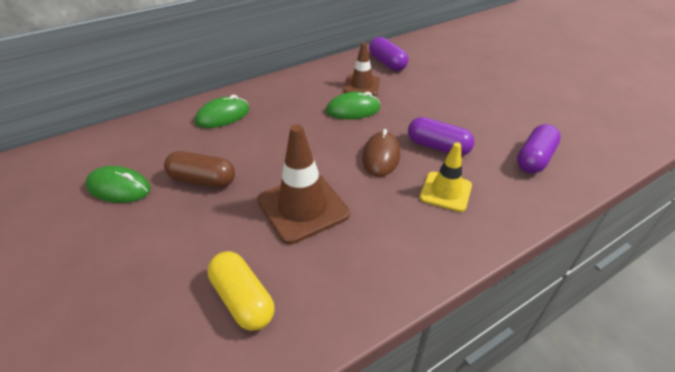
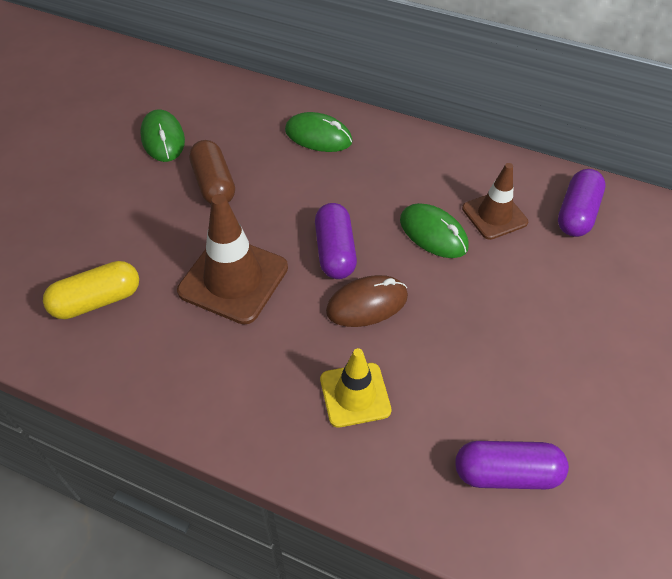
camera: 55 degrees right, 10 degrees up
yellow capsule [208,251,274,331] -> yellow capsule turned 45 degrees clockwise [43,261,139,319]
purple capsule [408,117,474,156] -> purple capsule moved to [315,203,357,279]

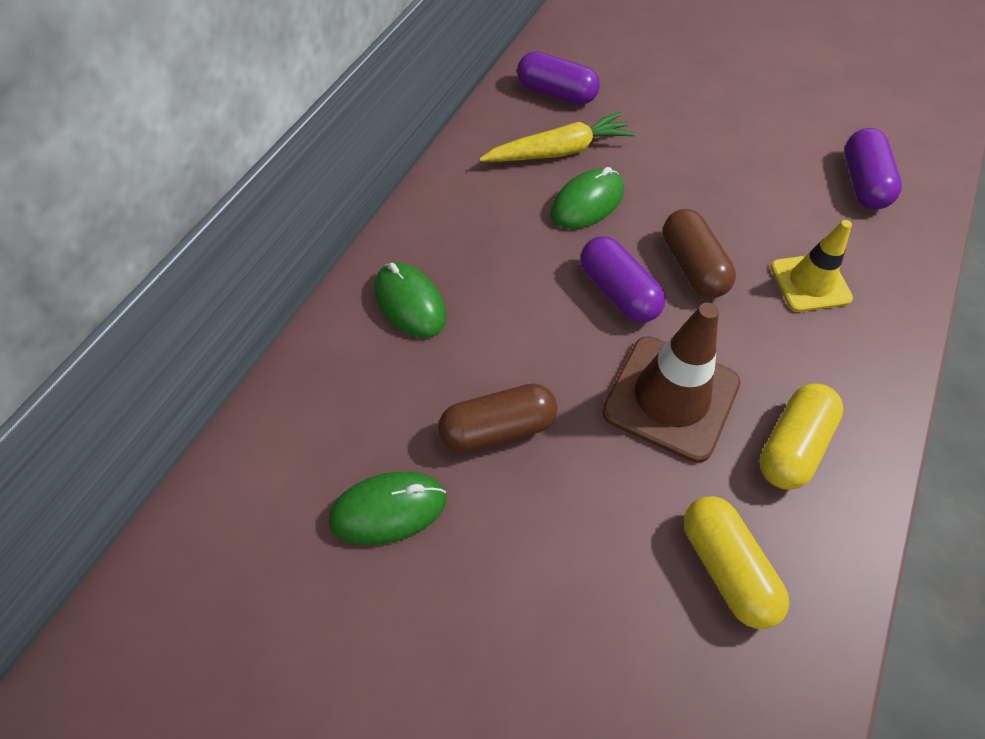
camera: 85 degrees left, 5 degrees up
green mouse [285,112,353,152] -> green mouse turned 60 degrees counterclockwise [374,263,447,338]
purple capsule [315,203,357,279] -> purple capsule turned 60 degrees clockwise [581,236,666,323]
brown mouse [326,275,408,327] -> brown capsule [663,209,736,298]
brown traffic cone [462,163,528,240] -> yellow carrot [479,112,635,162]
none -> yellow capsule [760,384,844,490]

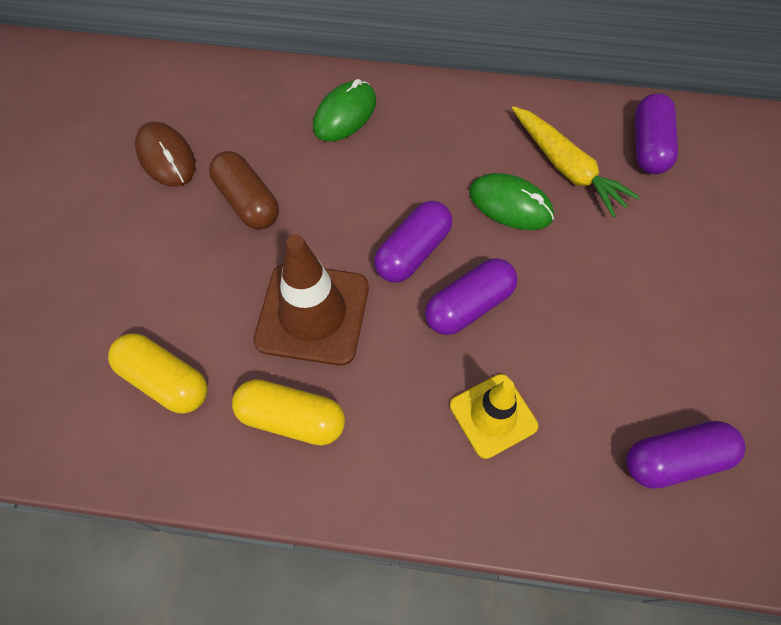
camera: 70 degrees right, 5 degrees up
green mouse [329,471,446,545] -> brown mouse [135,122,195,187]
brown capsule [663,209,736,298] -> purple capsule [425,258,517,335]
yellow capsule [684,496,789,629] -> yellow capsule turned 75 degrees clockwise [108,333,208,414]

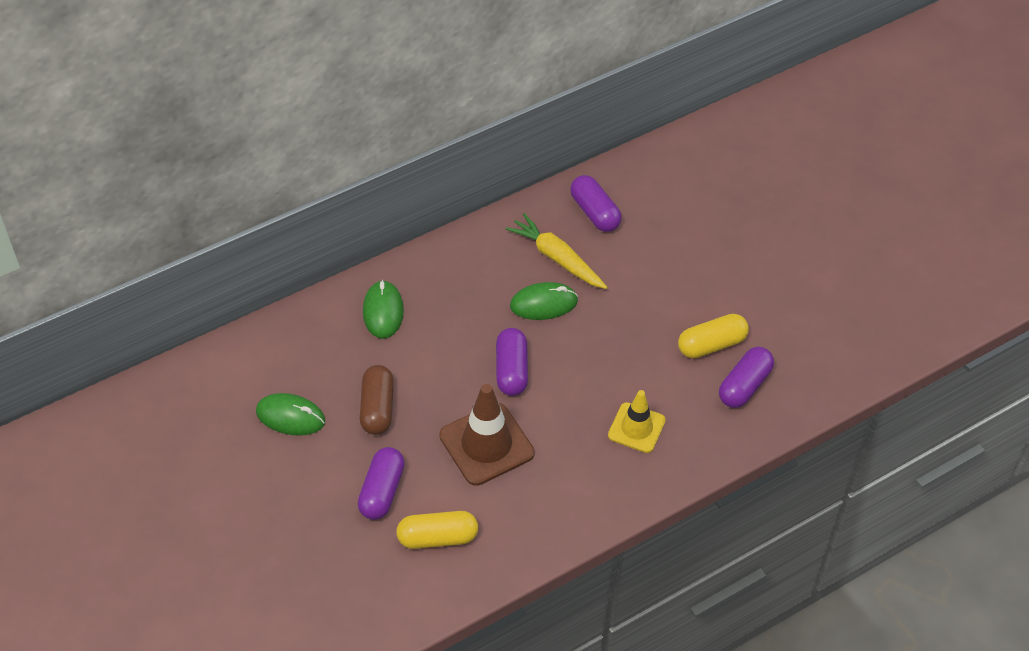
camera: 40 degrees left, 10 degrees down
brown mouse [135,122,195,187] -> green mouse [256,393,325,436]
brown capsule [209,151,279,229] -> brown capsule turned 75 degrees clockwise [360,365,394,435]
yellow capsule [232,379,345,446] -> yellow capsule moved to [678,314,749,358]
purple capsule [425,258,517,335] -> purple capsule moved to [358,447,405,520]
yellow carrot [512,106,640,217] -> yellow carrot turned 150 degrees counterclockwise [506,213,608,289]

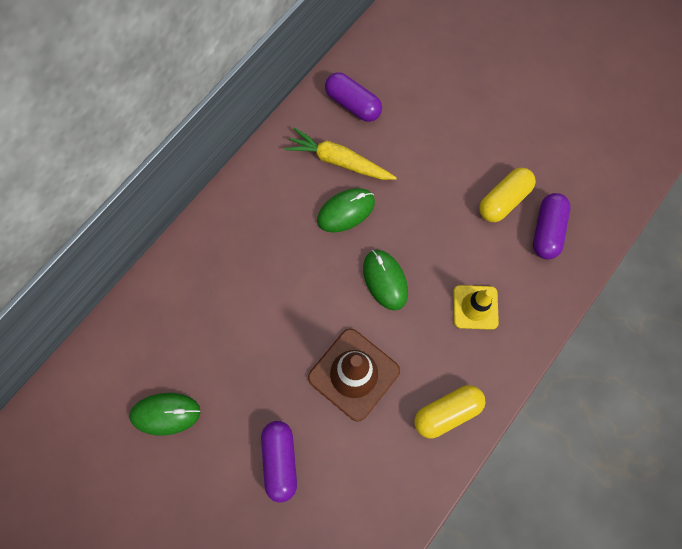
camera: 20 degrees left, 20 degrees up
brown capsule [360,365,394,435] -> none
green mouse [363,280,404,339] -> green mouse moved to [363,250,408,311]
yellow capsule [396,511,478,549] -> yellow capsule moved to [414,385,485,438]
purple capsule [496,328,528,396] -> none

